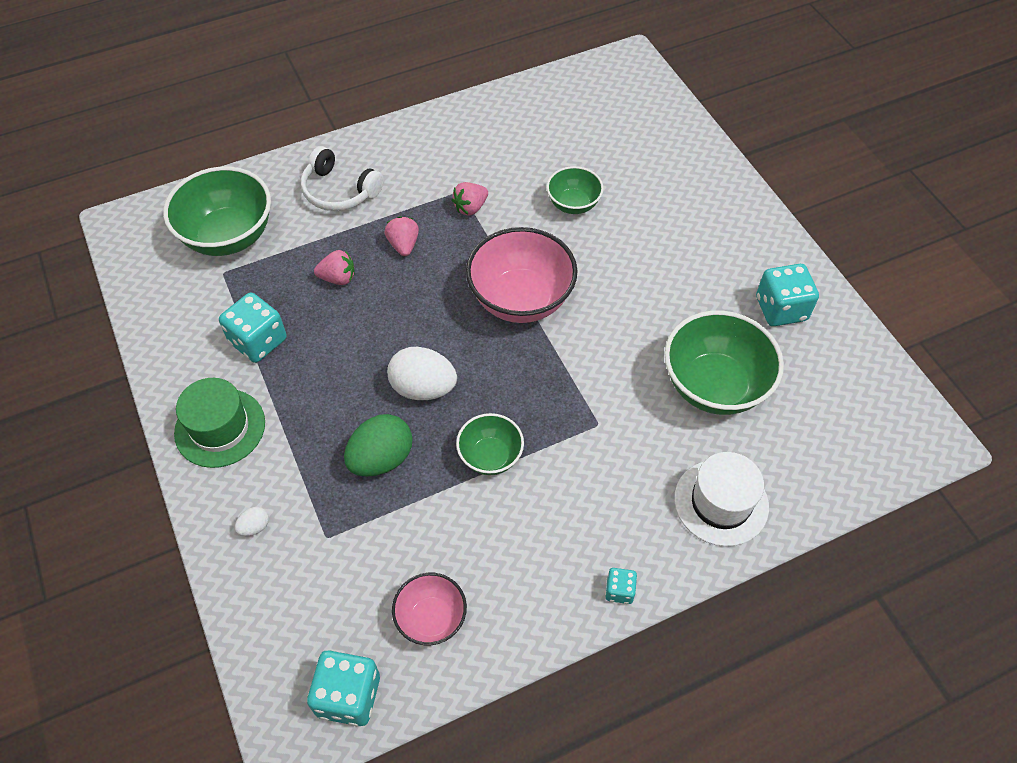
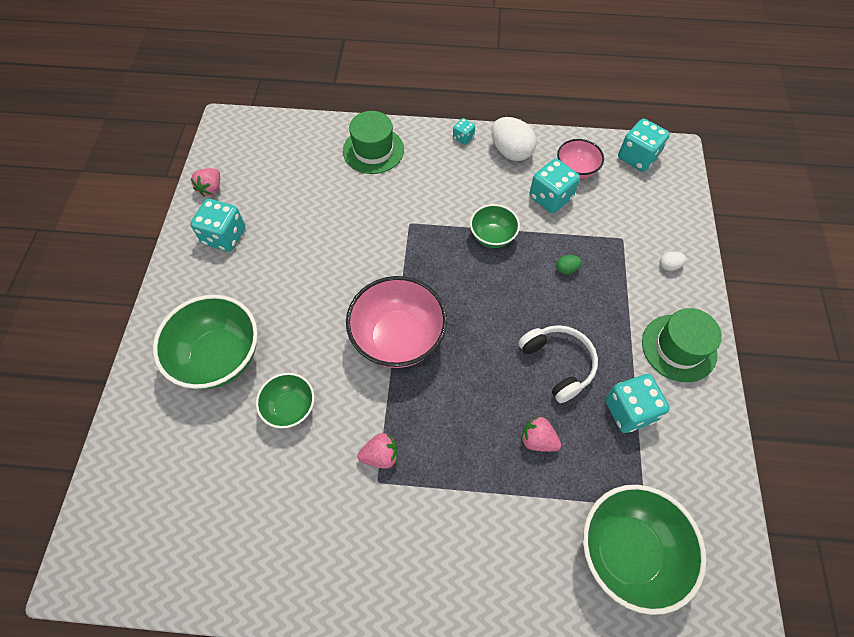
camera: 150 degrees left, 5 degrees up
white headphones [301,146,384,211] -> white headphones moved to [518,325,598,403]
green egg [344,414,412,477] -> green egg [556,255,582,274], size x0.46
pink strawberry [385,216,419,256] -> pink strawberry moved to [191,168,220,197]
white egg [387,347,457,400] -> white egg moved to [492,117,536,161]
green bowl [664,310,784,415] -> green bowl moved to [153,295,258,389]
white hat [674,452,769,546] -> green hat [343,111,404,174]
none -> turquoise dice [529,159,580,213]

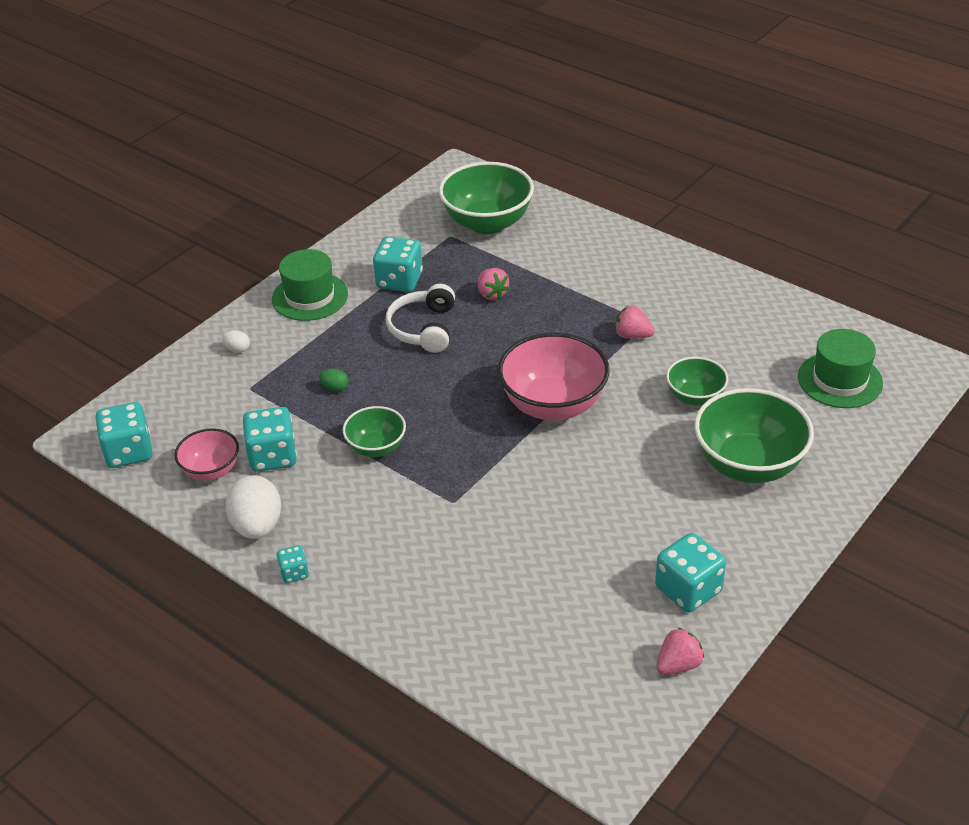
camera: 145 degrees left, 20 degrees down
green hat [343,111,404,174] -> green hat moved to [798,329,883,408]

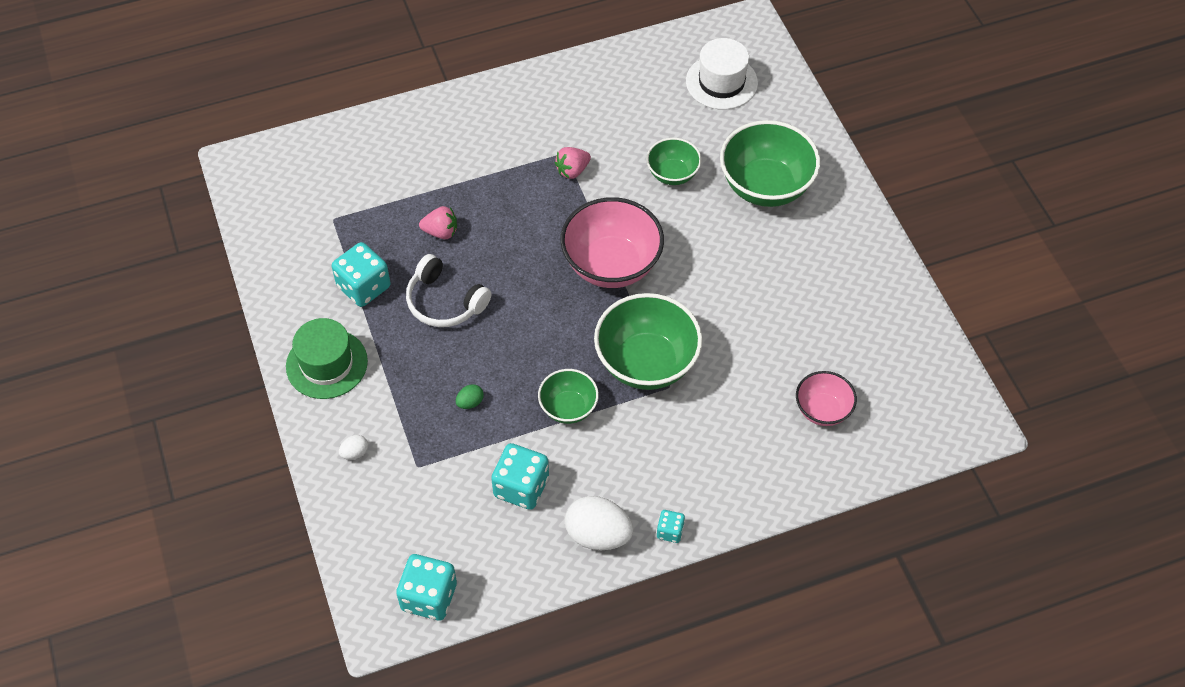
camera: 60 degrees left, 15 degrees up
pink bowl [174,428,239,481] -> pink bowl moved to [796,371,857,426]
green bowl [439,162,534,234] -> green bowl moved to [594,293,702,390]
turquoise dice [655,533,726,612] -> none
pink strawberry [656,627,704,675] -> none
green hat [798,329,883,408] -> white hat [686,38,758,110]

